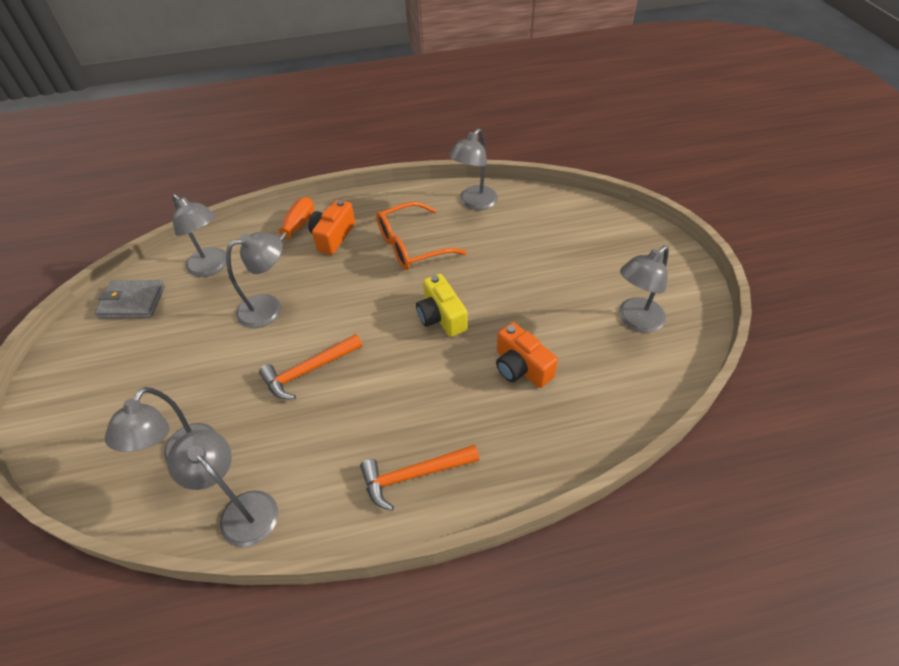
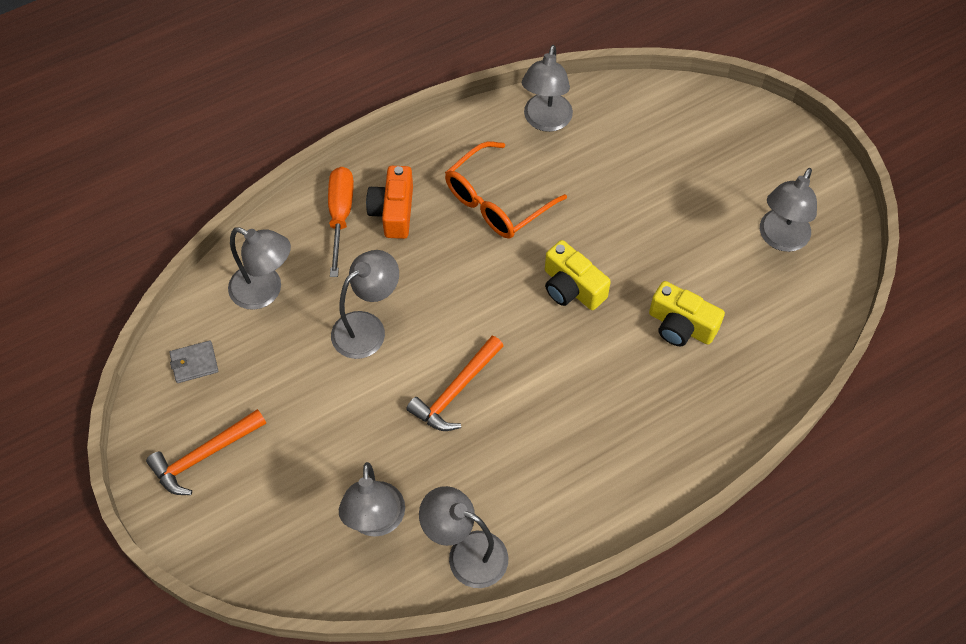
camera: 20 degrees left, 10 degrees up
grey wallet [95,280,165,319] -> grey wallet [169,340,218,383], size x0.63
orange hammer [360,445,480,511] -> orange hammer moved to [146,409,266,495]
orange camera [496,322,558,388] -> yellow camera [649,281,725,346]

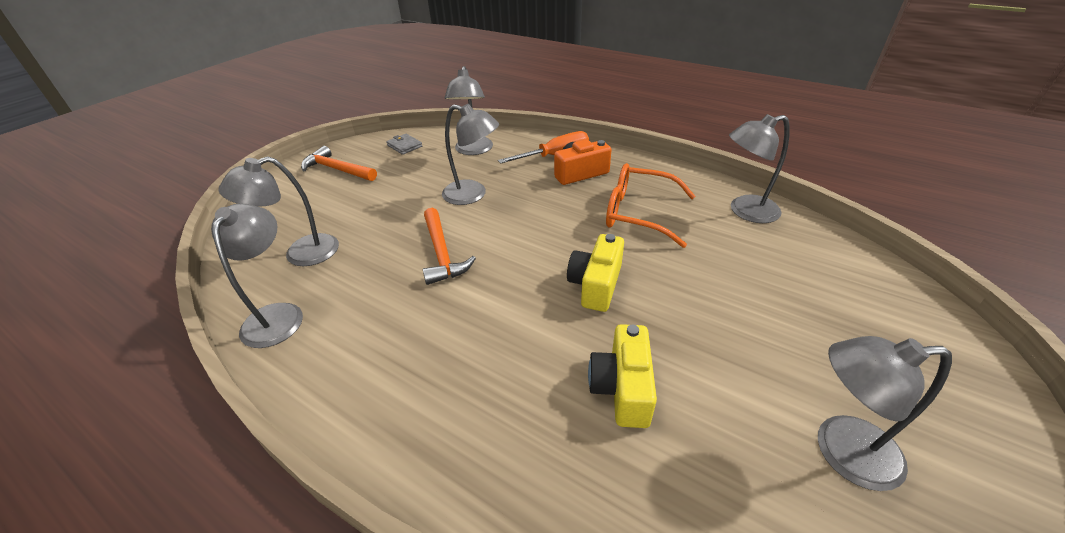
camera: 65 degrees right, 20 degrees down
orange hammer [406,336,503,431] -> orange hammer turned 120 degrees counterclockwise [423,208,476,285]

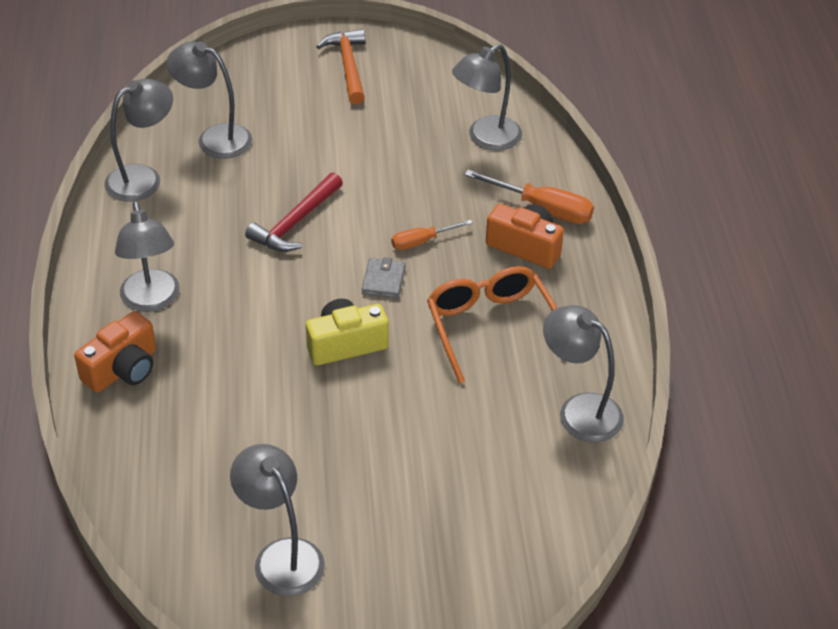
camera: 50 degrees right, 5 degrees up
grey wallet [386,134,423,155] -> grey wallet moved to [362,257,406,298]
orange hammer [423,208,476,285] -> red hammer [245,172,343,252]
grey lamp [442,104,499,205] -> grey lamp moved to [115,201,180,312]
yellow camera [588,324,657,428] -> none
none -> orange camera [74,311,156,393]
none -> orange screwdriver [391,220,473,250]

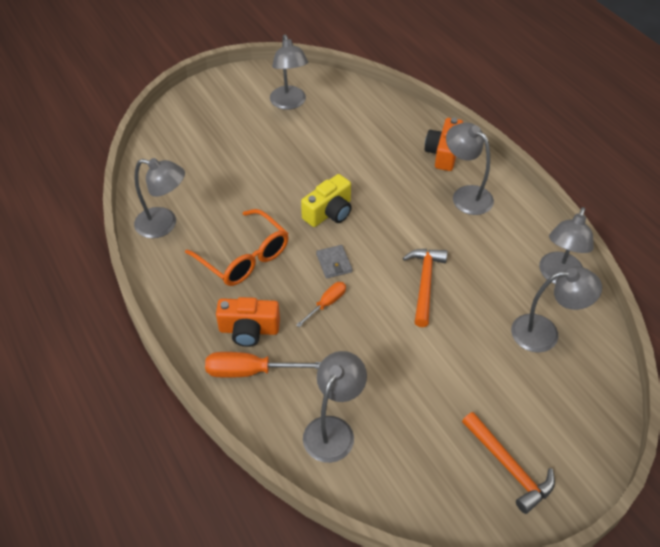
camera: 155 degrees right, 5 degrees up
grey lamp [230,444,325,596] -> grey lamp turned 45 degrees clockwise [270,35,308,110]
red hammer [245,172,343,252] -> orange hammer [403,249,448,327]

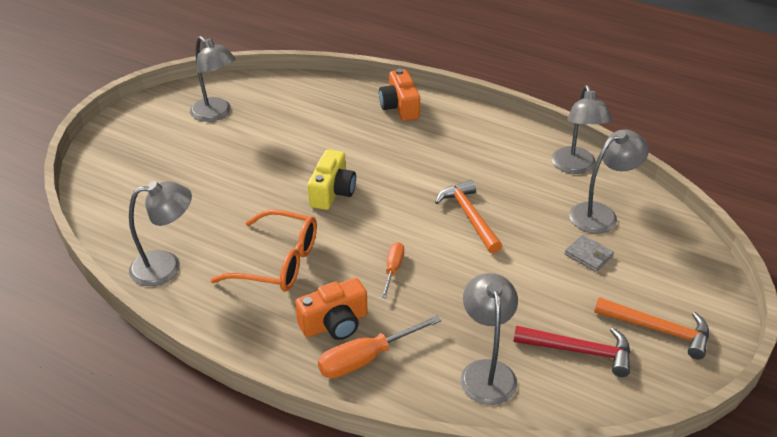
camera: 30 degrees left, 10 degrees down
grey wallet [316,245,353,279] -> grey wallet moved to [564,235,614,272]
grey lamp [446,123,494,215] -> none
none -> red hammer [513,326,630,377]

